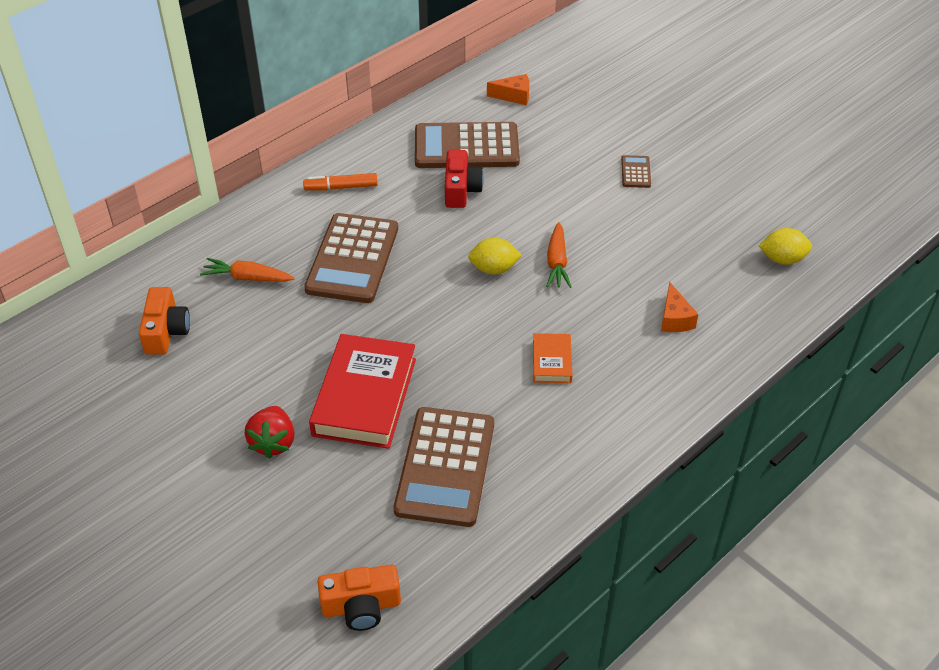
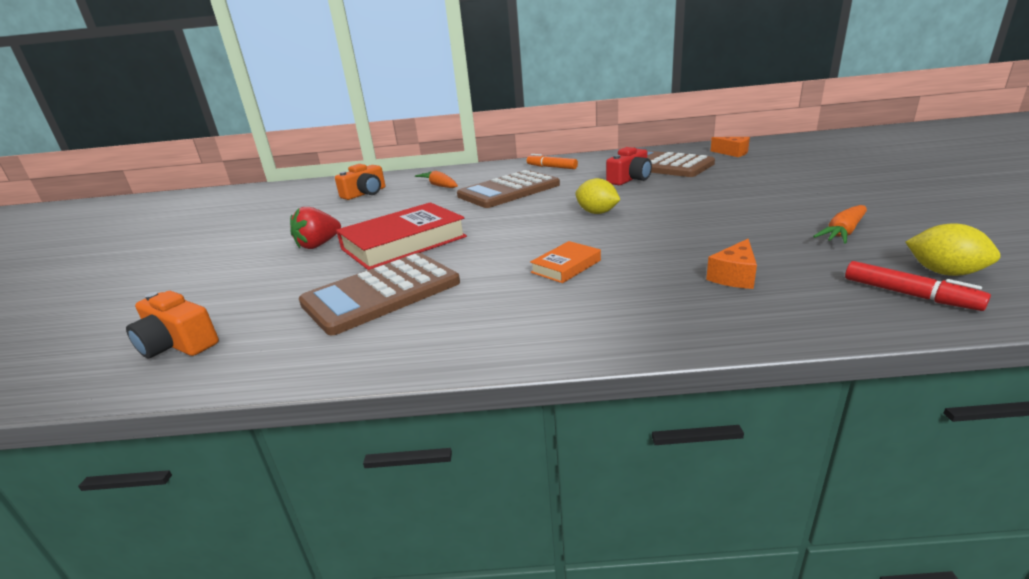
camera: 45 degrees right, 20 degrees down
orange carrot [546,222,571,288] -> orange carrot moved to [813,205,867,243]
brown calculator [621,155,651,188] -> none
none -> red marker [845,261,991,311]

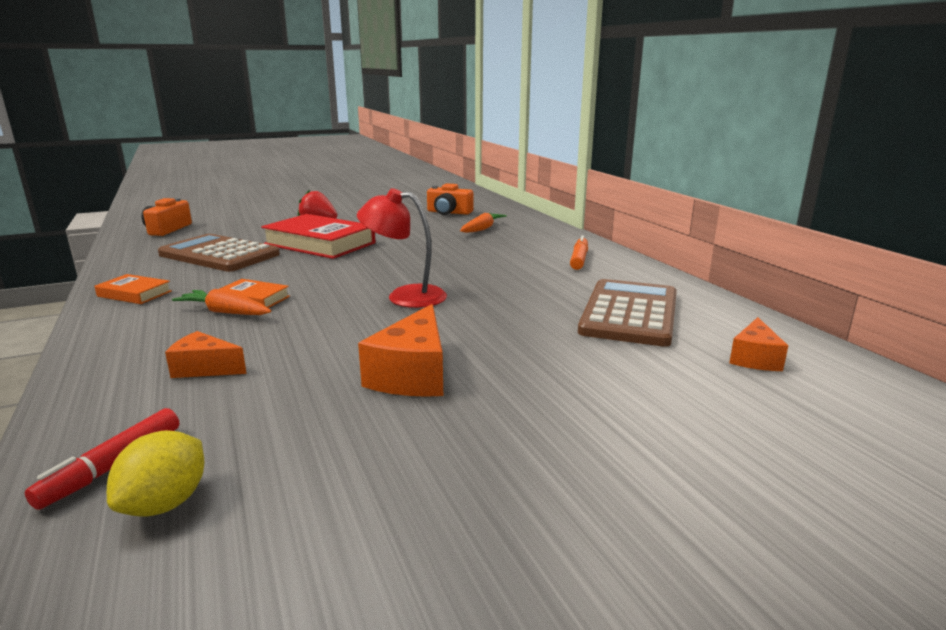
camera: 65 degrees right, 5 degrees down
brown calculator [457,170,560,208] -> none
yellow lemon [576,178,620,214] -> red lamp [357,188,447,308]
red camera [606,147,652,185] -> none
orange carrot [813,205,867,243] -> orange carrot moved to [172,289,271,315]
none -> orange book [94,274,172,304]
none -> orange cheese [358,304,443,397]

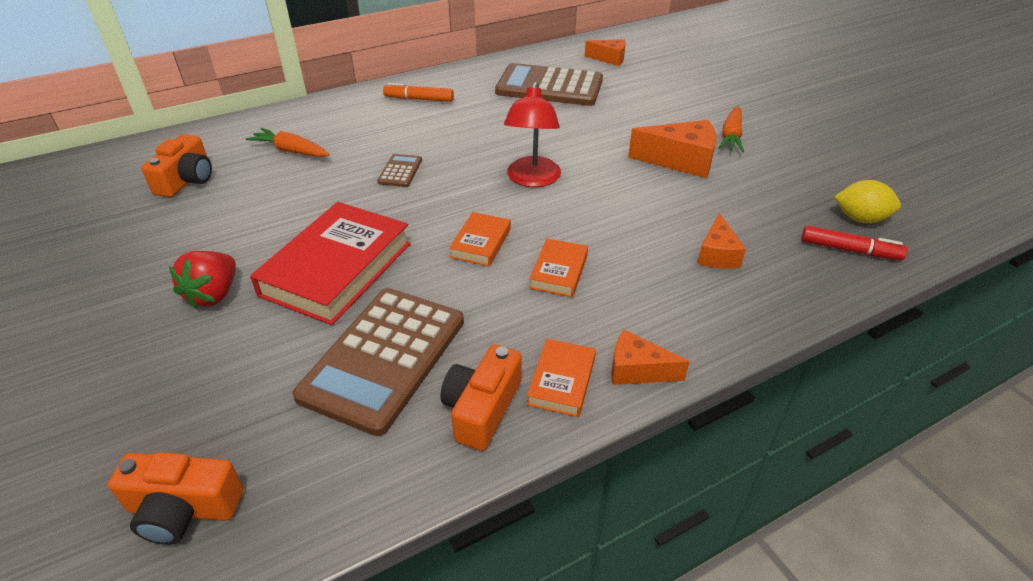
camera: 95 degrees left, 20 degrees up
orange carrot [172,289,271,315] -> orange carrot moved to [718,106,744,153]
none -> brown calculator [377,154,422,187]
none -> orange camera [440,344,521,451]
none -> orange book [449,212,511,266]
none -> orange cheese [611,330,690,385]

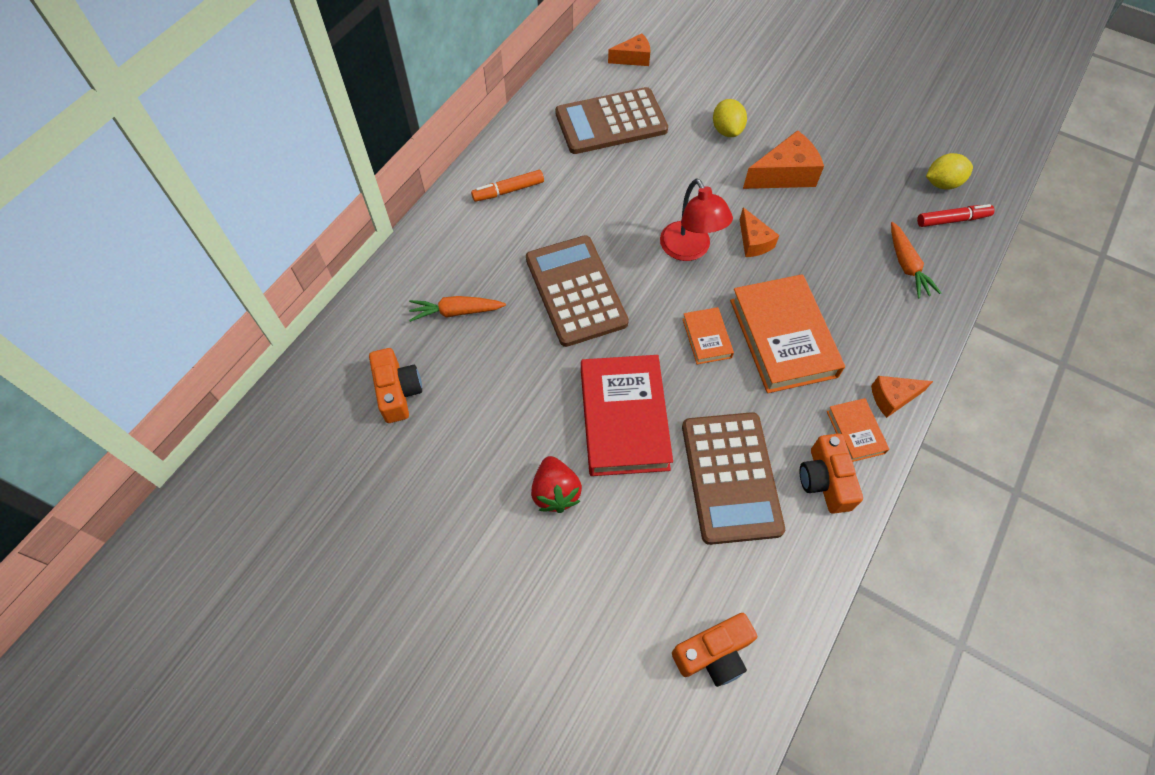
camera: 30 degrees left, 20 degrees up
brown calculator [377,154,422,187] -> brown calculator [526,235,629,347], size x2.31
orange book [529,239,588,297] -> orange book [730,274,845,393], size x2.05
orange cheese [697,213,746,269] -> orange cheese moved to [740,207,779,257]
orange carrot [718,106,744,153] -> orange carrot moved to [891,222,941,299]
none -> yellow lemon [713,99,747,137]

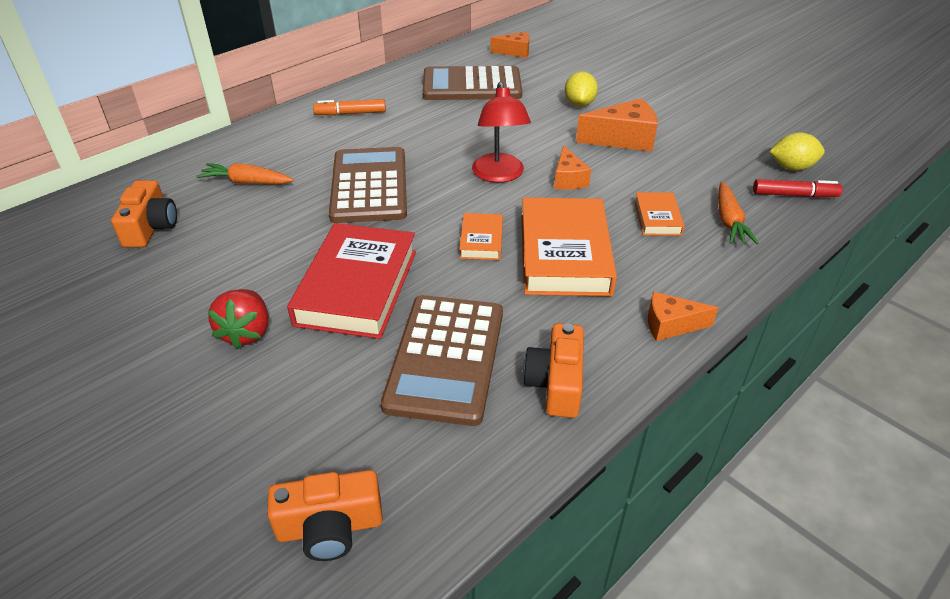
camera: 15 degrees right, 20 degrees down
orange book [827,398,889,462] -> orange book moved to [634,192,685,236]

